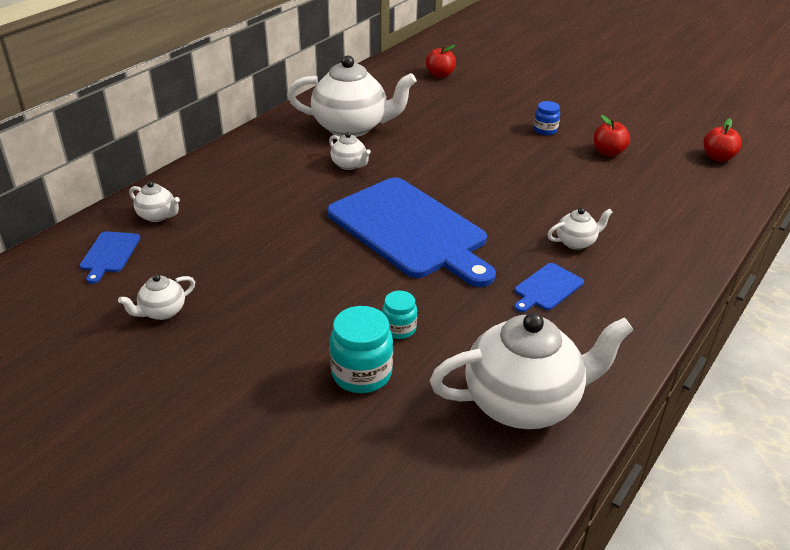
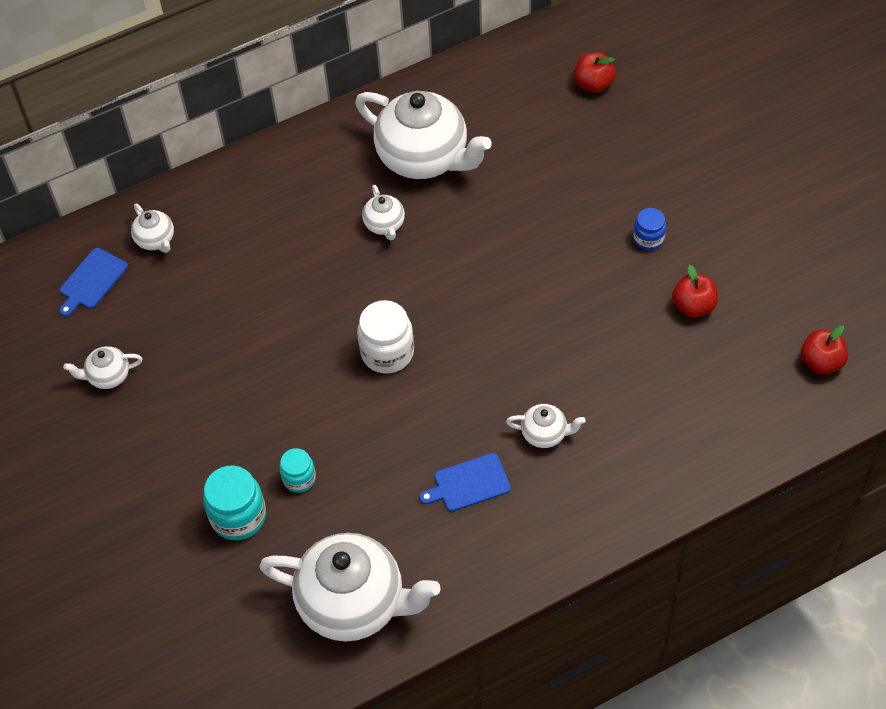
camera: 30 degrees right, 20 degrees up
blue cutting board [327,177,496,287] -> white jar [357,300,414,373]

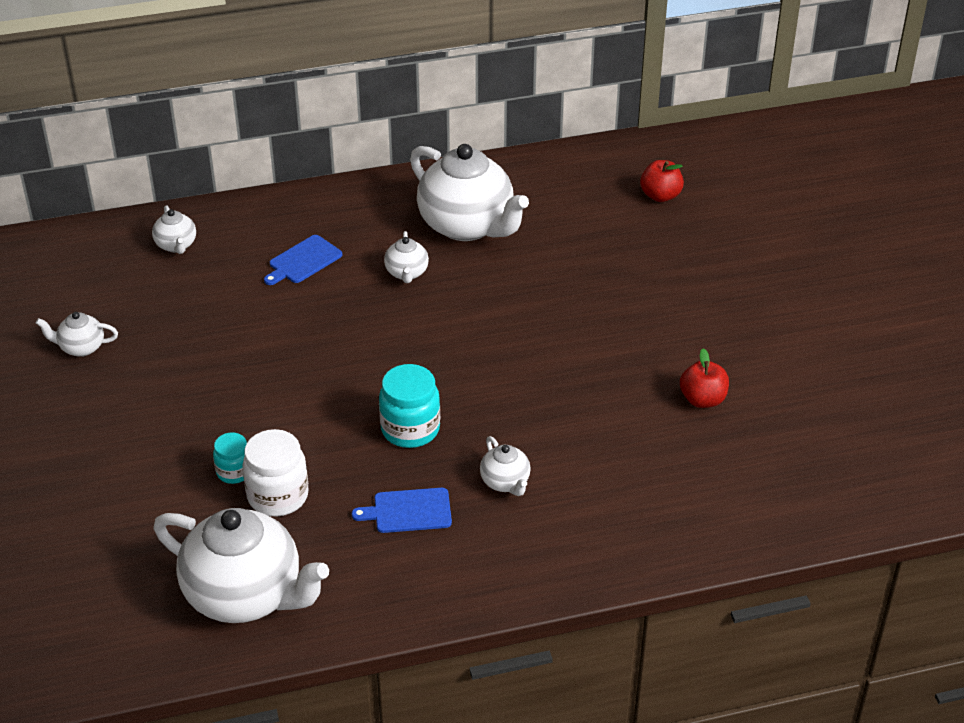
camera: 10 degrees right, 15 degrees down
blue cutting board [59,248,128,317] -> blue cutting board moved to [264,235,342,285]
turquoise jar [203,466,266,540] -> turquoise jar moved to [379,364,440,448]
white jar [357,300,414,373] -> white jar moved to [242,429,309,516]
white teapot [506,404,586,448] -> white teapot turned 45 degrees clockwise [480,436,531,496]
blue jar [633,208,666,251] -> none
red apple [801,325,848,375] -> none

